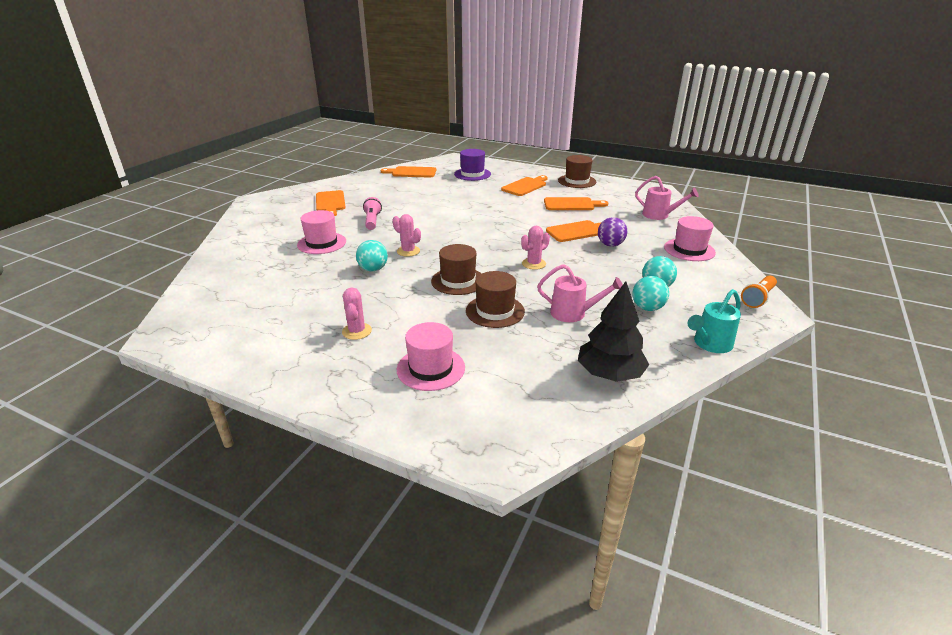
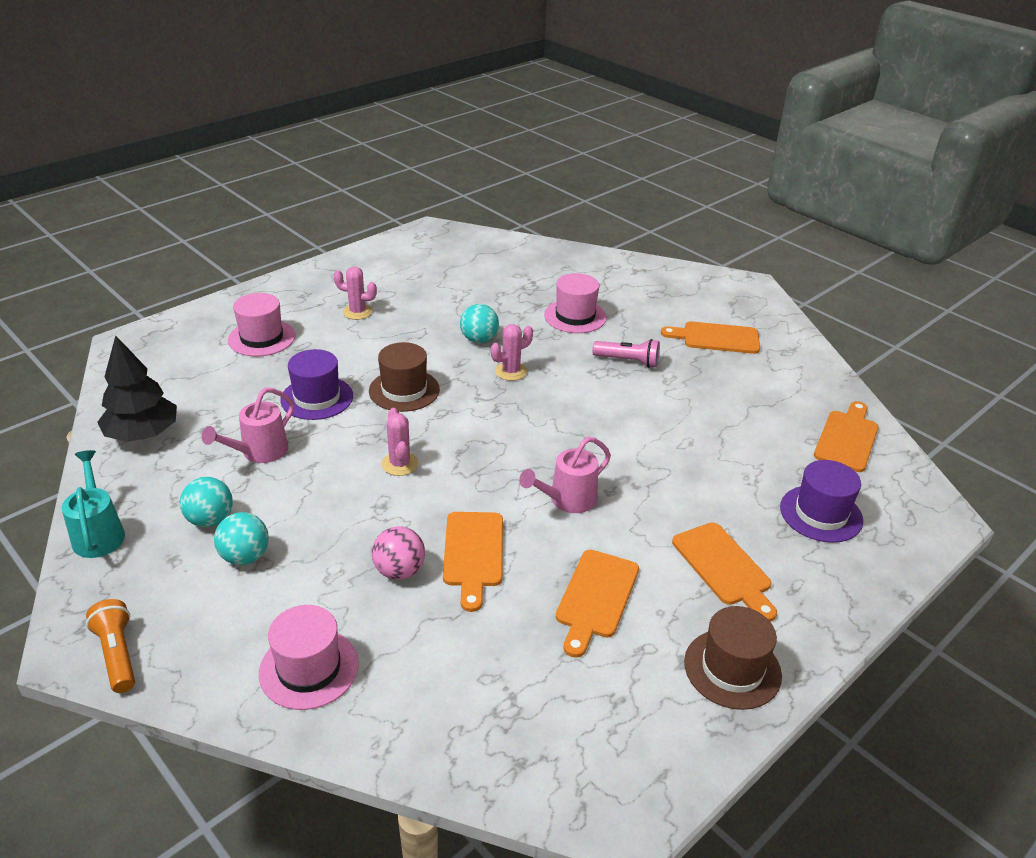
camera: 110 degrees right, 5 degrees up
brown hat [466,271,525,328] -> purple hat [280,349,353,420]
purple ball [598,217,627,247] -> pink ball [372,526,425,580]
pink watering can [635,176,699,220] -> pink watering can moved to [519,436,611,513]

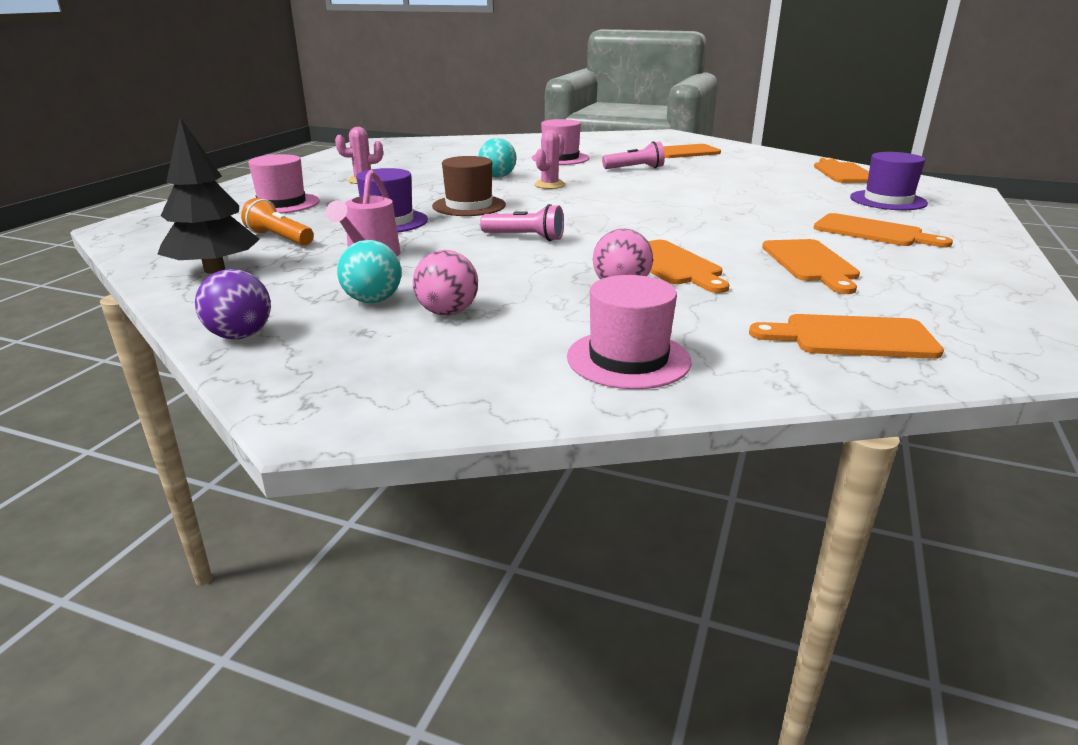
camera: 25 degrees left, 10 degrees down
turquoise watering can [62,450,125,558] -> purple ball [195,269,271,339]
orange flashlight [86,599,135,693] -> orange flashlight moved to [241,198,314,246]
turquoise ball [214,512,269,565] -> pink ball [413,250,478,315]
pink cactus [381,408,418,476] -> pink flashlight [480,204,564,241]
pink watering can [519,436,611,513] -> none
brown hat [684,606,782,710] -> none
none -> orange cutting board [749,314,944,359]

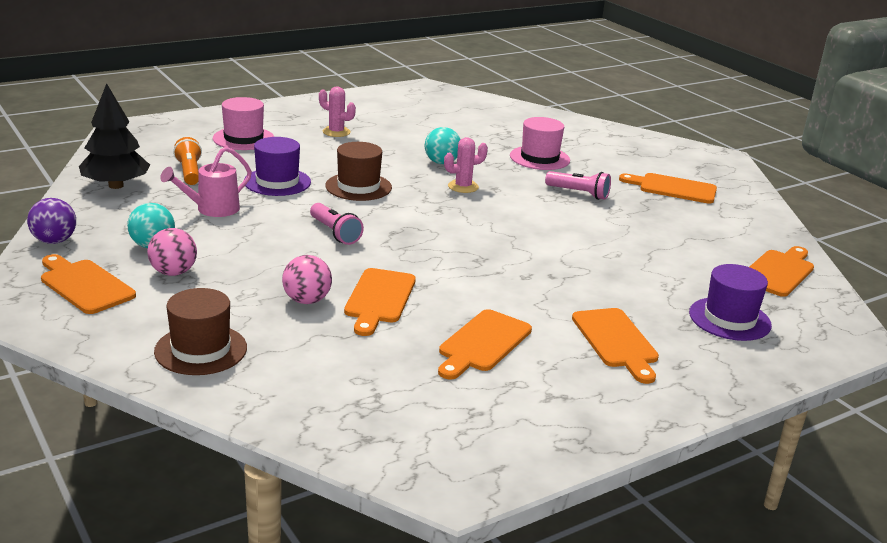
camera: 35 degrees right, 0 degrees up
pink hat [567,275,691,389] -> brown hat [154,288,247,375]
orange cutting board [749,314,944,359] -> orange cutting board moved to [41,254,136,314]

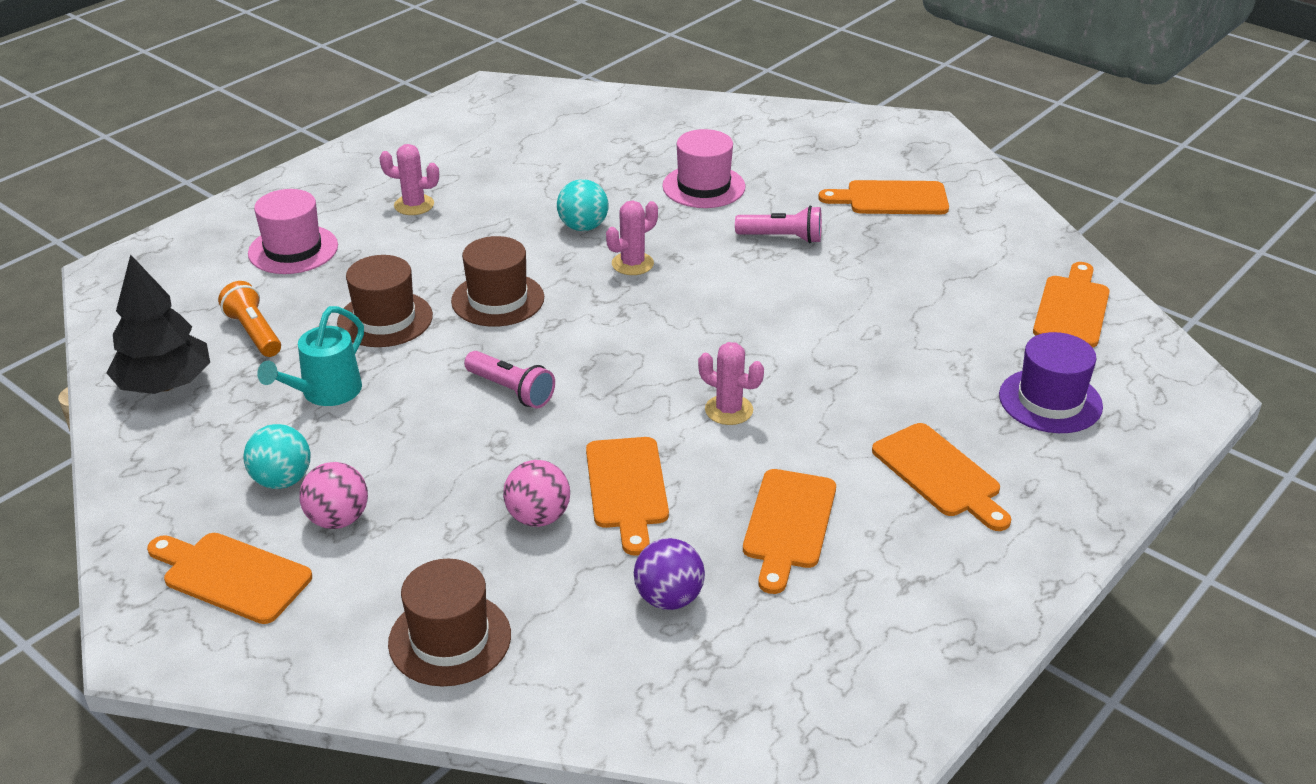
camera: 15 degrees left, 10 degrees up
purple ball [27,198,76,244] -> purple ball moved to [634,538,705,610]
pink watering can [160,147,252,217] -> turquoise watering can [257,306,364,406]
purple hat [244,137,311,196] -> brown hat [337,255,433,347]
none -> pink cactus [698,342,764,425]

